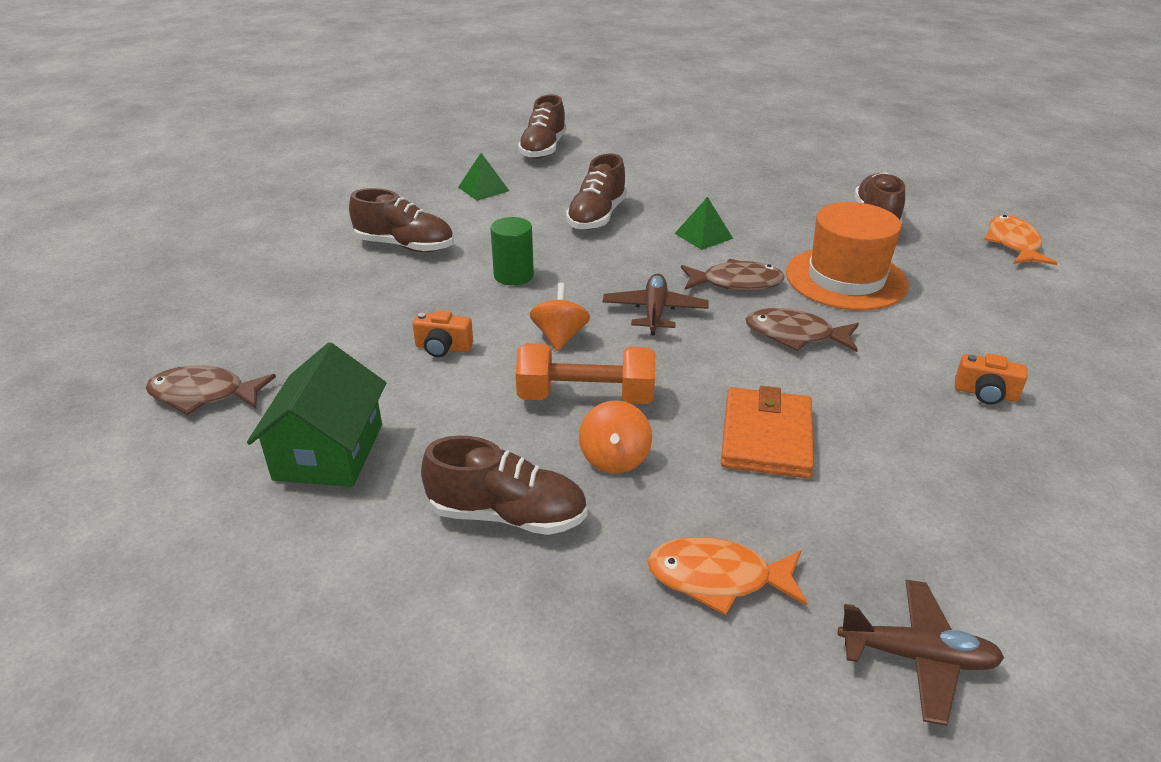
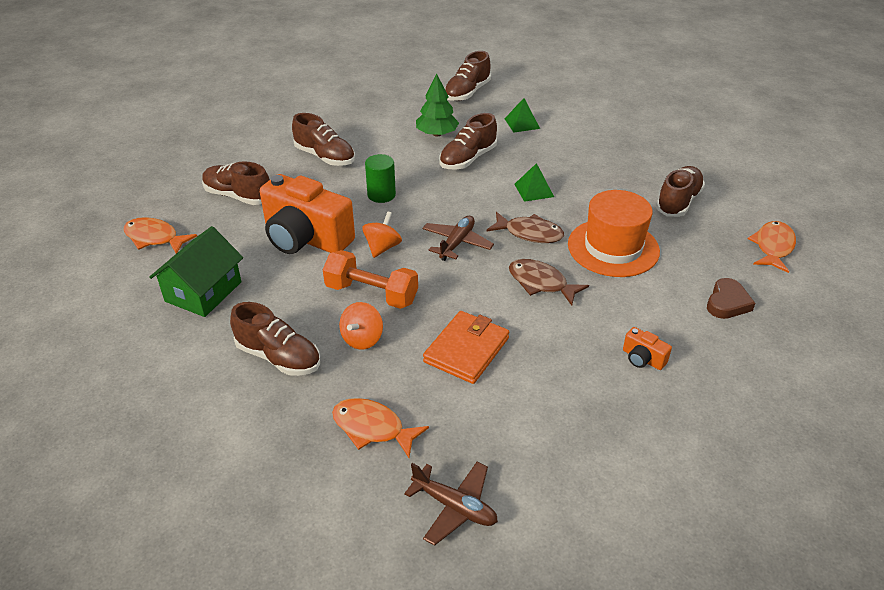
camera: 20 degrees right, 5 degrees up
brown fish [146,366,276,415] -> orange fish [124,217,197,254]
orange camera [413,310,473,357] -> orange camera [260,174,355,254], size x2.45
green pyramid [458,153,509,201] -> green pyramid moved to [505,98,540,133]
none -> brown shoe [202,161,270,205]
none -> green tree [416,74,459,137]
none -> brown heart [707,278,755,319]

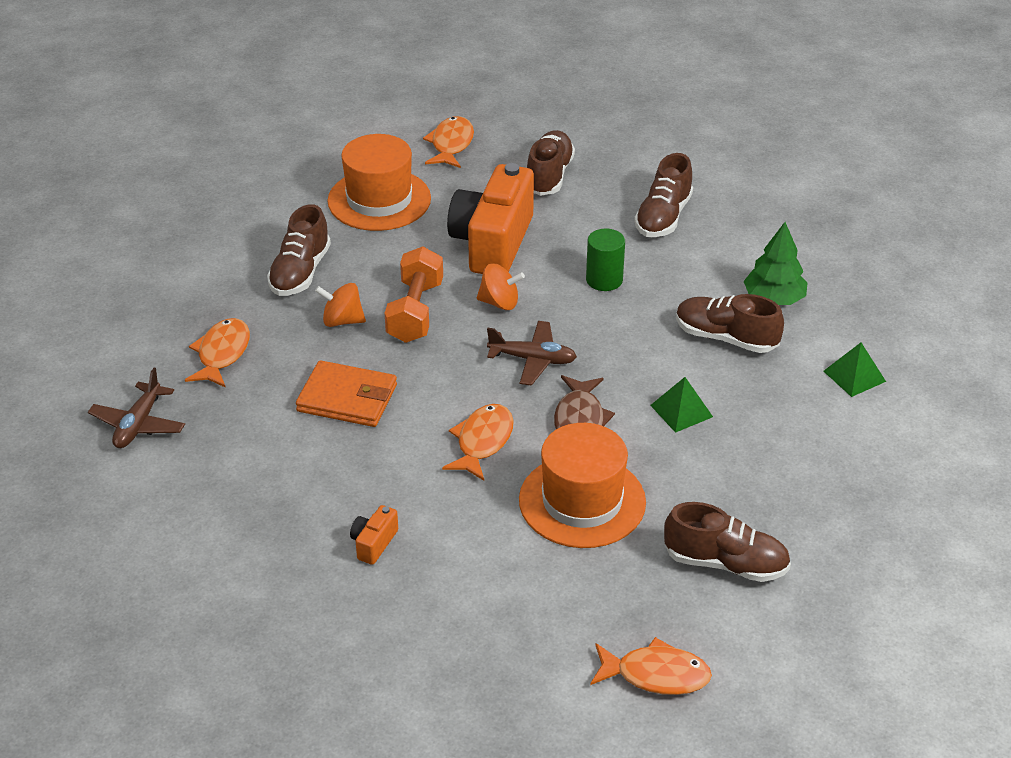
camera: 75 degrees right, 0 degrees up
green house [149,226,243,317] -> orange hat [327,134,431,231]
brown shoe [445,51,491,101] -> none
brown fish [509,259,589,306] -> orange fish [442,404,514,481]
brown heart [707,278,755,319] -> none

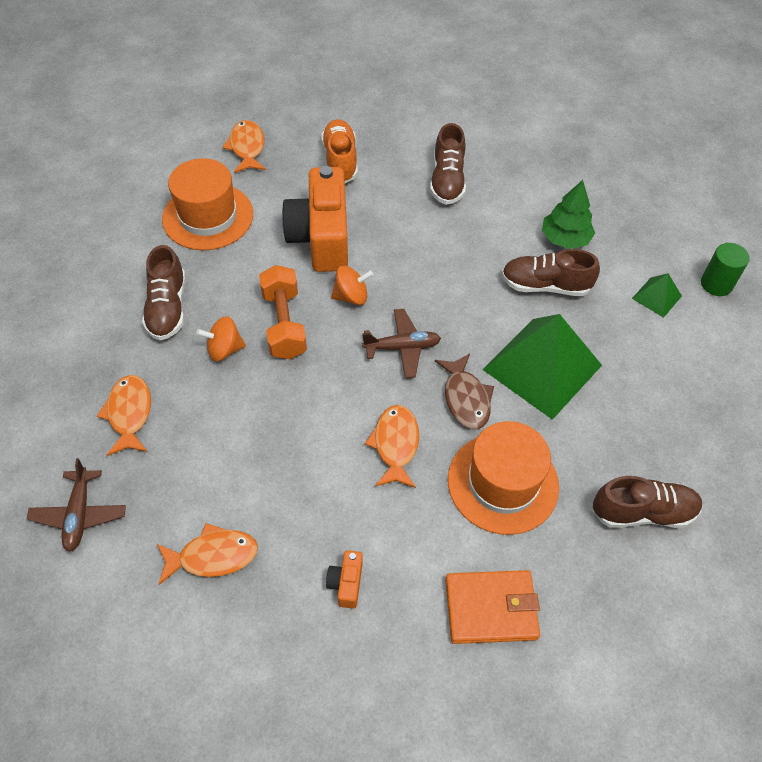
camera: 20 degrees left, 15 degrees up
orange wallet [296,360,397,427] -> orange wallet moved to [445,570,540,644]
brown shoe [527,130,575,196] -> orange shoe [321,119,358,183]
green cylinder [586,229,625,291] -> green cylinder moved to [701,243,750,296]
orange fish [590,637,712,695] -> orange fish moved to [157,523,258,585]
green pyramid [650,377,713,433] -> green pyramid [482,314,602,420], size x2.22

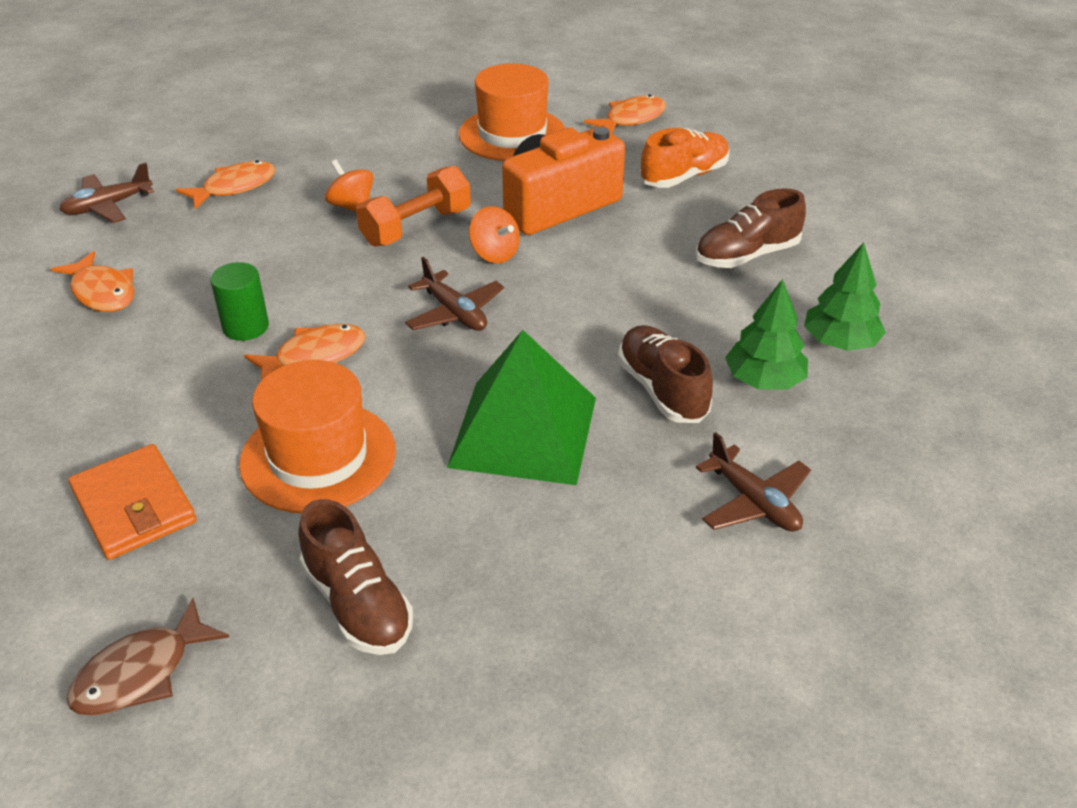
camera: 60 degrees right, 15 degrees down
brown shoe [142,245,185,341] -> none
orange camera [326,550,363,609] -> none
brown fish [435,353,494,429] -> brown fish moved to [66,598,229,716]
green pyramid [632,273,682,318] -> brown plane [696,432,811,532]
green cylinder [701,243,750,296] -> green cylinder moved to [210,262,269,341]
none -> green tree [804,242,886,351]

